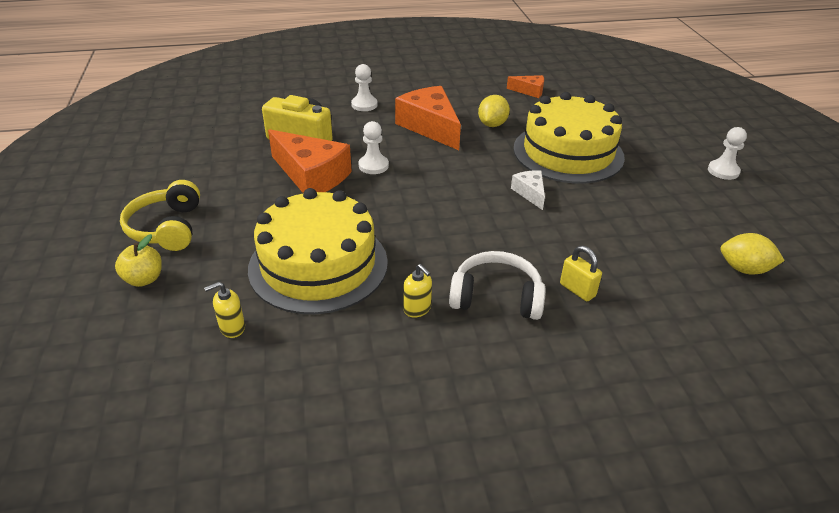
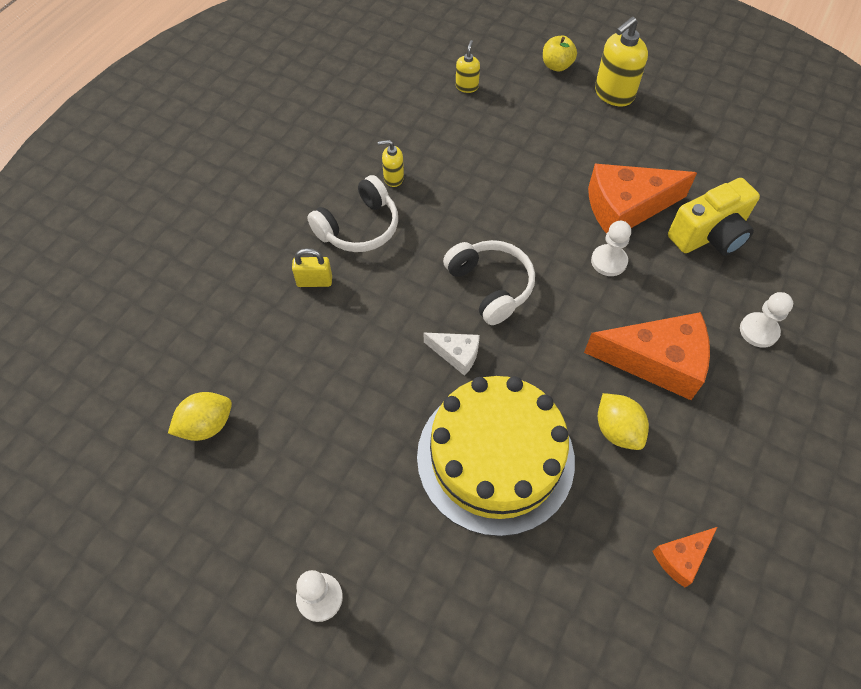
camera: 130 degrees right, 20 degrees up
yellow headphones [120,180,200,251] -> yellow soap dispenser [595,17,648,107]
yellow cake [248,188,388,314] -> none
none -> white headphones [443,240,535,325]

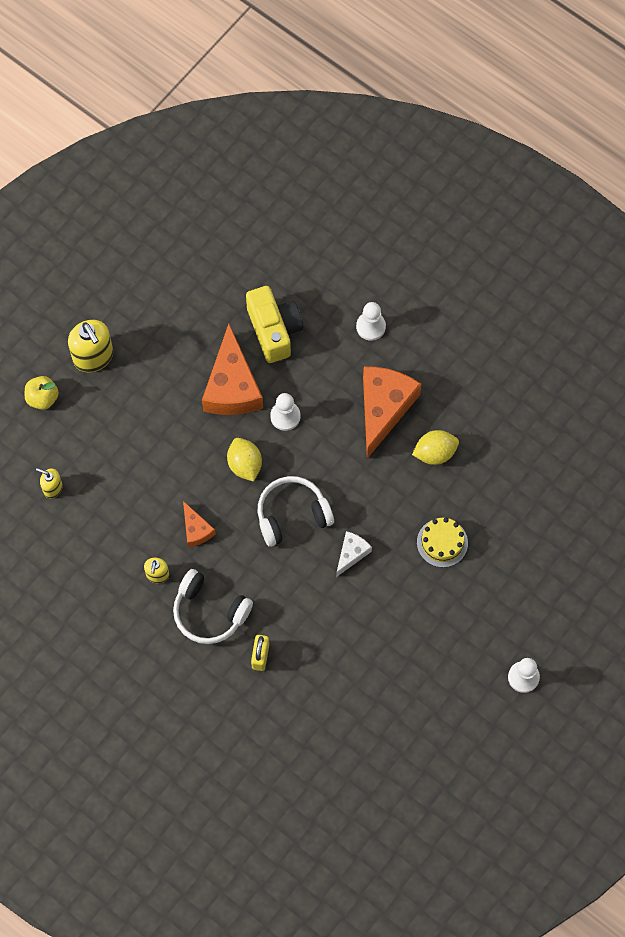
camera: 80 degrees left, 10 degrees up
yellow lemon [168,392,232,441] -> yellow lemon moved to [227,438,262,482]
white headphones [307,175,398,252] -> white headphones turned 150 degrees clockwise [173,569,253,644]
yellow cake [417,376,575,536] -> yellow cake [417,518,468,567], size x0.44
orange cheese [652,527,717,587] -> orange cheese moved to [183,501,216,547]

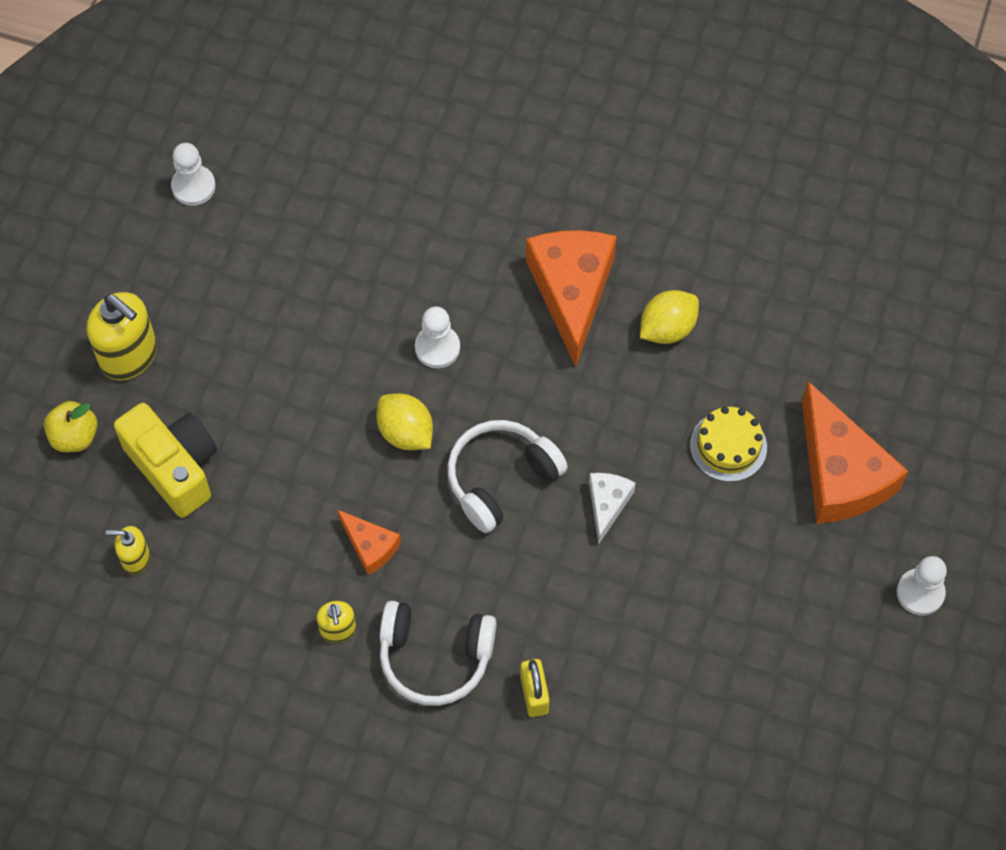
camera: 20 degrees left, 5 degrees down
orange cheese [202,324,263,415] -> orange cheese moved to [802,381,908,524]
yellow camera [246,286,303,363] -> yellow camera moved to [114,403,217,518]
white pawn [356,302,386,341] -> white pawn moved to [171,143,216,206]

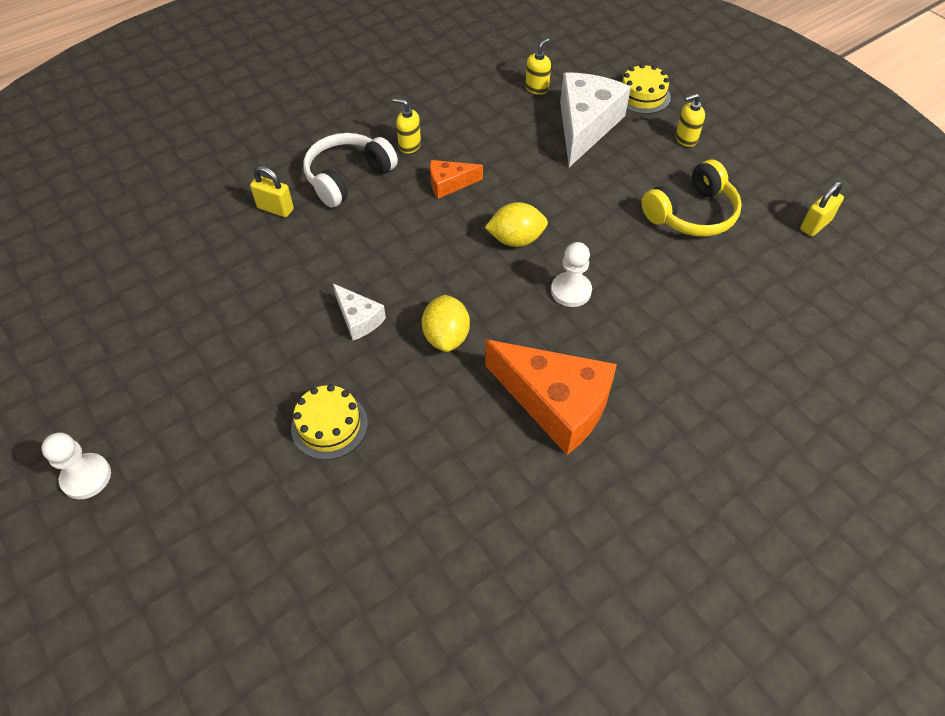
camera: 125 degrees right, 10 degrees down
yellow apple [44,401,98,452] -> yellow cake [622,64,671,114]
yellow soap dispenser [87,292,157,380] -> yellow soap dispenser [676,94,705,147], size x0.54
yellow camera [114,403,217,518] -> white cheese [560,72,631,167]
white pawn [171,143,216,206] -> yellow padlock [800,181,844,236]
white headphones [447,420,568,533] -> none
yellow lemon [640,290,699,344] -> yellow lemon moved to [422,295,470,352]
orange cheese [802,381,908,524] -> none
none -> yellow headphones [641,160,742,237]

